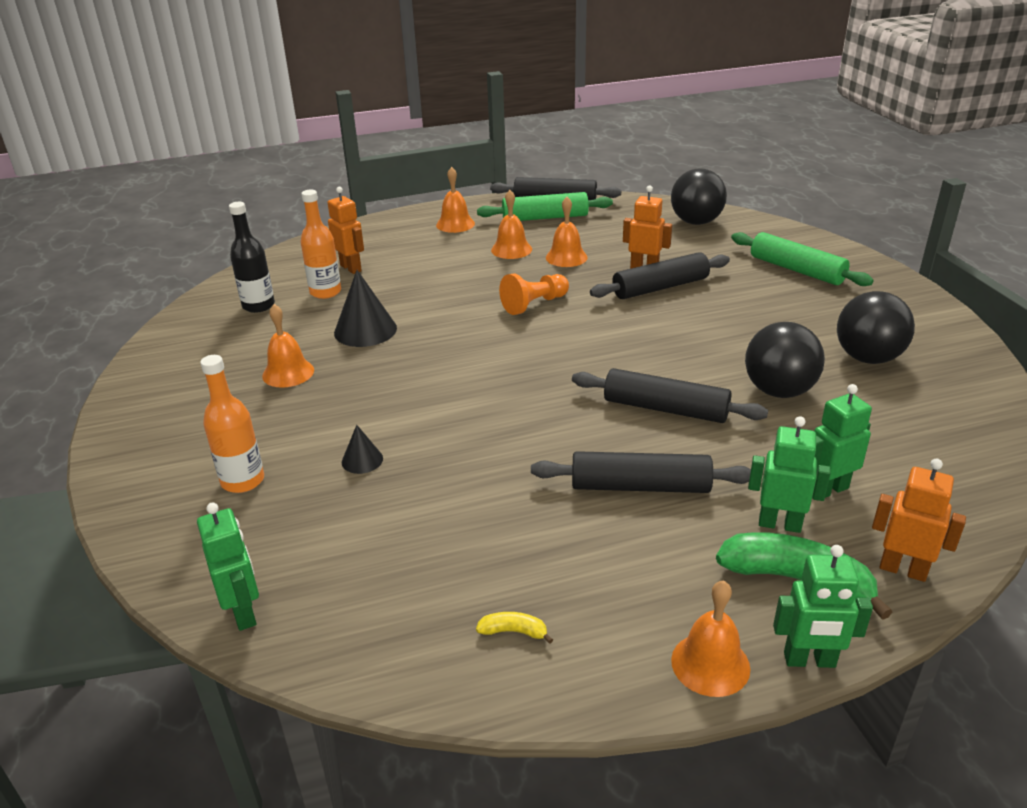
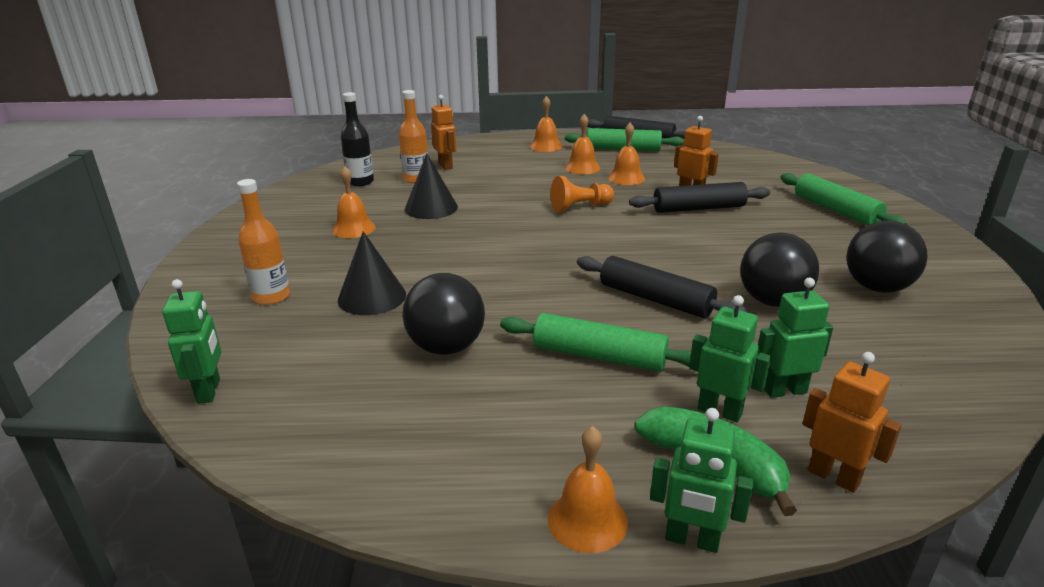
camera: 15 degrees right, 5 degrees down
black cone [342,425,383,474] -> black cone [338,231,406,315], size x1.87
yellow banana [476,612,553,644] -> none
black rolling pin [531,451,751,493] -> green rolling pin [500,313,691,372]
black ball [671,169,727,225] -> black ball moved to [403,273,485,355]

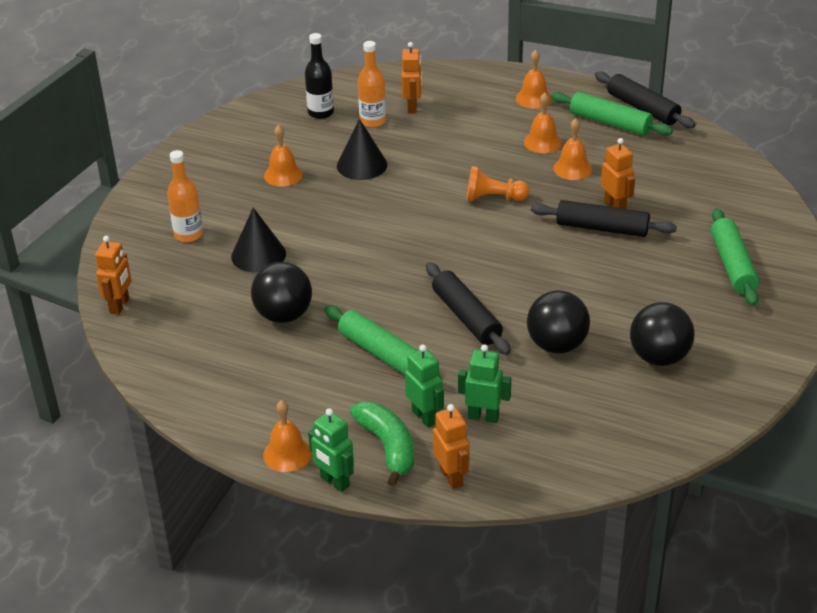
camera: 25 degrees right, 10 degrees up
green robot [162,279,221,404] -> orange robot [95,236,131,315]

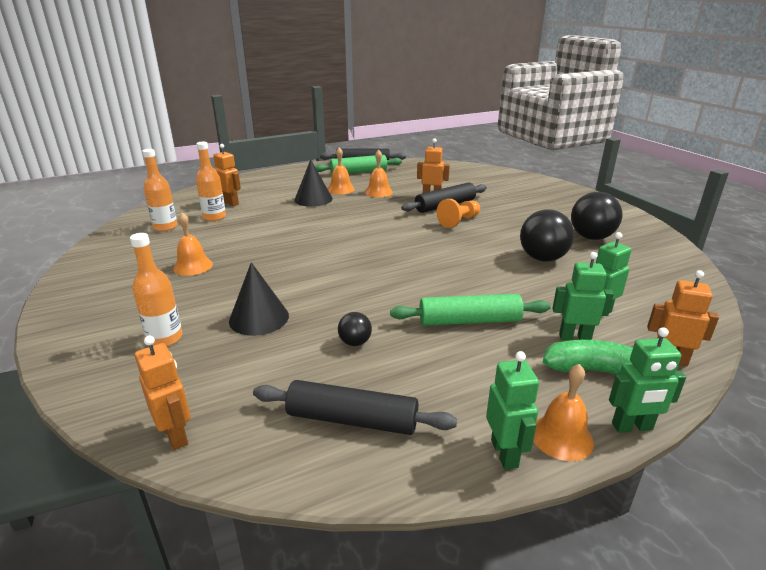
camera: 50 degrees left, 10 degrees down
black ball [251,262,312,323] -> black ball [338,312,372,346], size x0.51
black bottle [305,33,334,119] -> orange bottle [142,149,178,231]
black cone [337,119,387,180] -> black cone moved to [294,159,333,207]
black rolling pin [426,262,511,355] -> black rolling pin moved to [253,380,457,435]
orange pawn [467,166,529,201] -> orange pawn moved to [437,199,480,228]
orange bell [516,50,552,109] -> none
green rolling pin [711,208,759,306] -> none
none -> green robot [486,351,539,470]

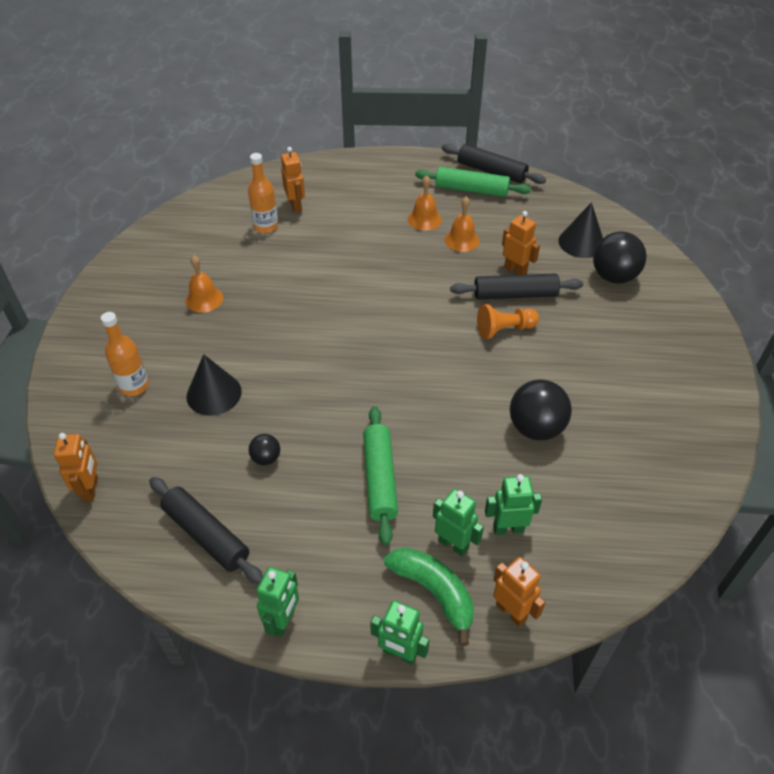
camera: 30 degrees right, 20 degrees up
orange bottle [142,149,178,231] -> none
black cone [294,159,333,207] -> black cone moved to [558,202,603,258]
green rolling pin [390,294,551,326] -> green rolling pin turned 60 degrees clockwise [363,406,398,545]
orange bell [533,364,594,461] -> none
black ball [571,192,622,240] -> black ball moved to [593,231,647,284]

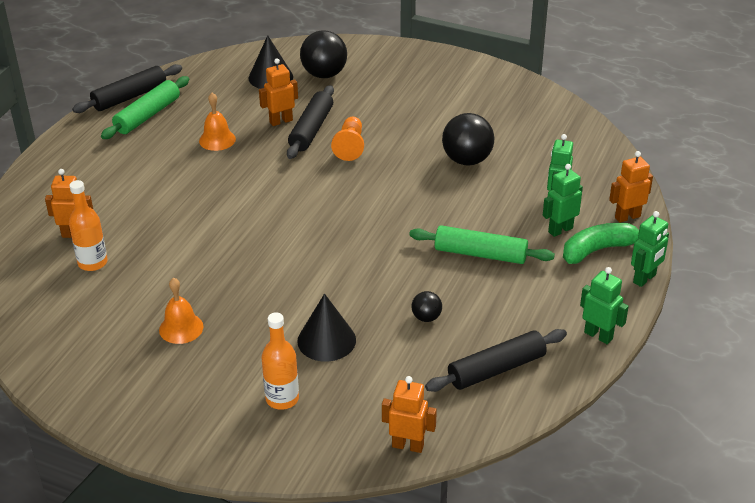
camera: 70 degrees left, 10 degrees down
orange bell [408,175,442,230] -> none

